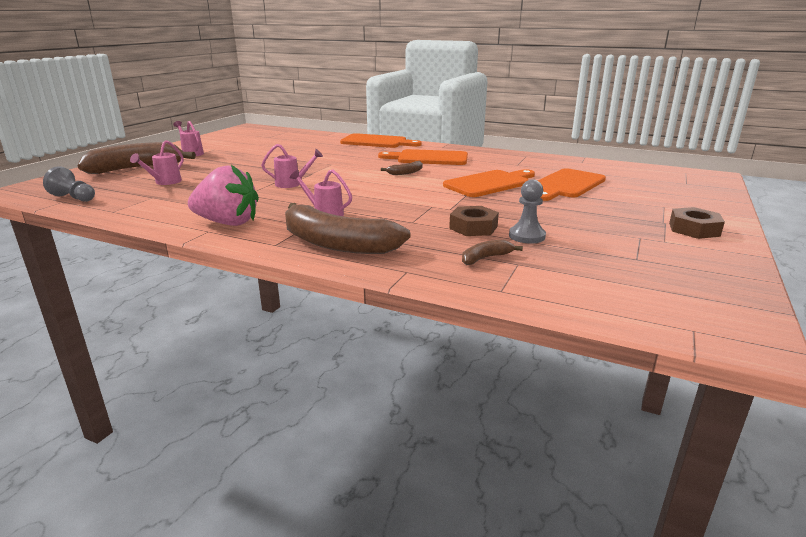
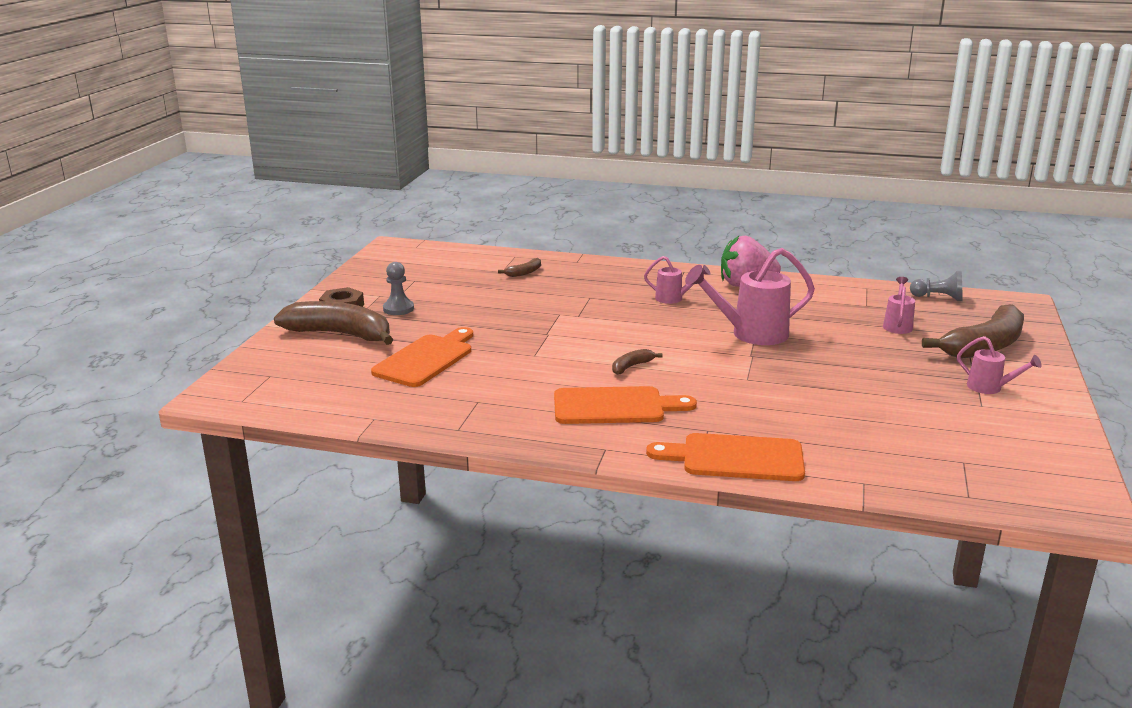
camera: 170 degrees right, 0 degrees up
pink watering can [261,144,323,188] -> pink watering can [685,248,815,345], size x1.88
brown banana [285,203,411,254] -> brown banana moved to [274,301,393,345]
orange cutting board [443,169,535,197] -> none
brown nut [449,206,499,236] -> none
grey pawn [509,179,546,243] -> grey pawn moved to [383,262,414,315]

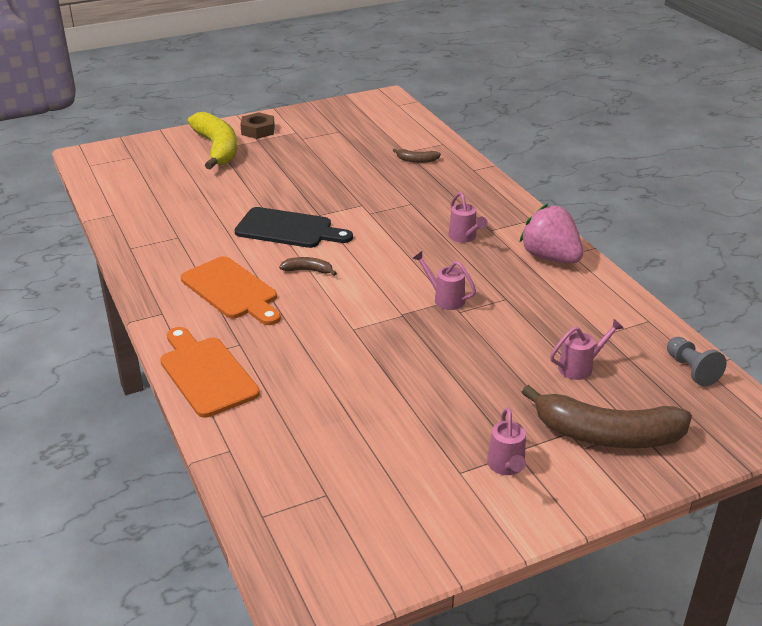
camera: 50 degrees right, 10 degrees up
brown banana [274,301,393,345] -> yellow banana [187,112,237,170]
orange cutting board [371,327,473,387] -> none
grey pawn [383,262,414,315] -> none
pink watering can [685,248,815,345] -> pink watering can [412,251,476,310], size x0.53
none -> black cutting board [234,207,353,248]

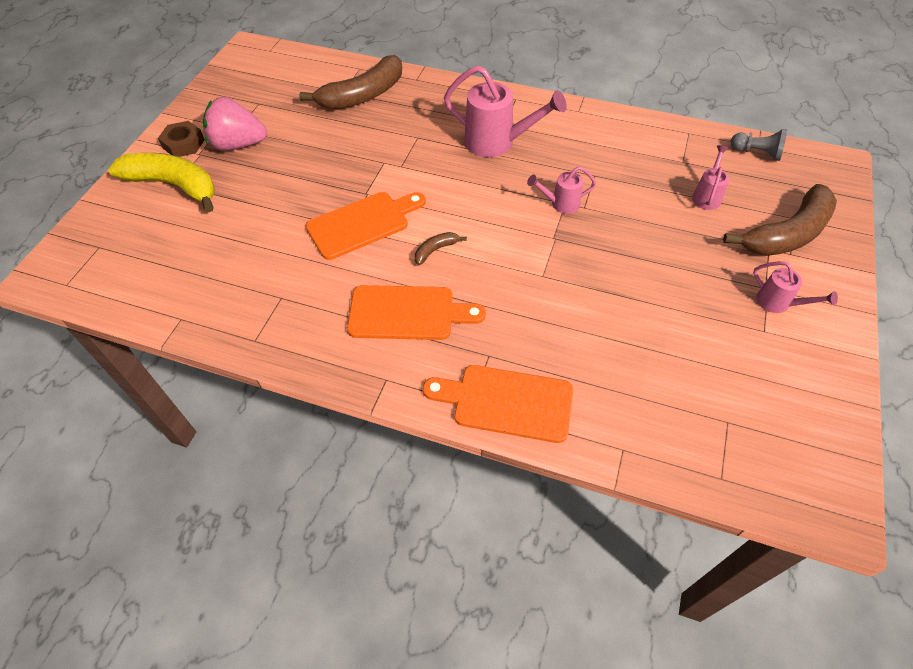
camera: 45 degrees left, 20 degrees up
black cutting board [234,207,353,248] -> orange cutting board [305,192,426,260]
brown banana [392,148,441,163] -> brown banana [299,55,402,109], size x2.32
pink watering can [448,192,488,243] -> pink watering can [444,66,567,157], size x1.88
pink strawberry [519,204,583,263] -> pink strawberry moved to [203,97,267,151]

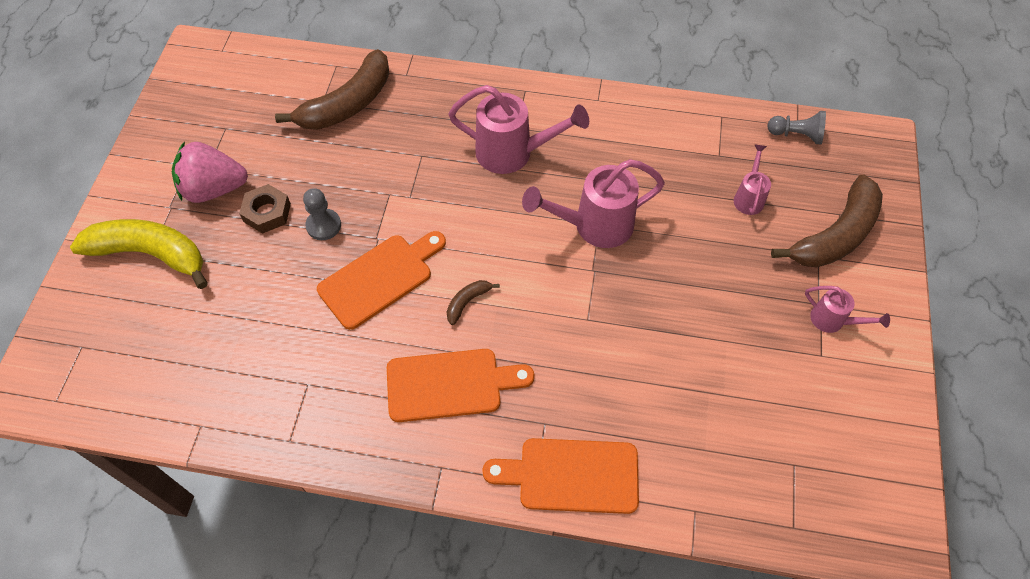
camera: 10 degrees left, 5 degrees up
brown nut [158,121,205,157] -> brown nut moved to [239,184,291,234]
pink watering can [527,166,596,214] -> pink watering can [522,159,665,248], size x1.88
none -> grey pawn [303,188,341,240]

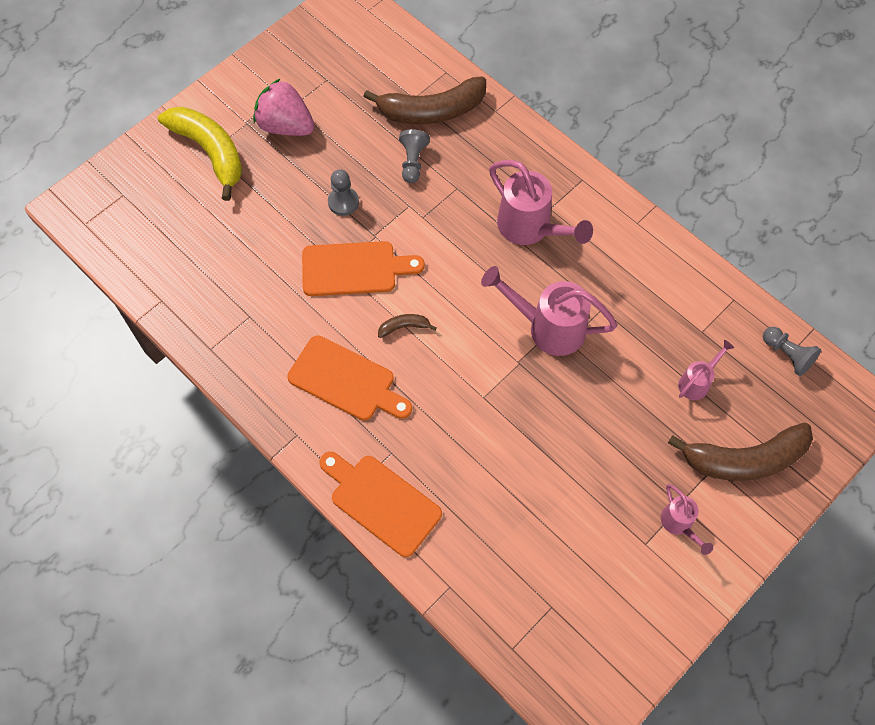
camera: 35 degrees right, 5 degrees up
brown nut [239,184,291,234] -> none
none -> grey pawn [399,129,430,183]

